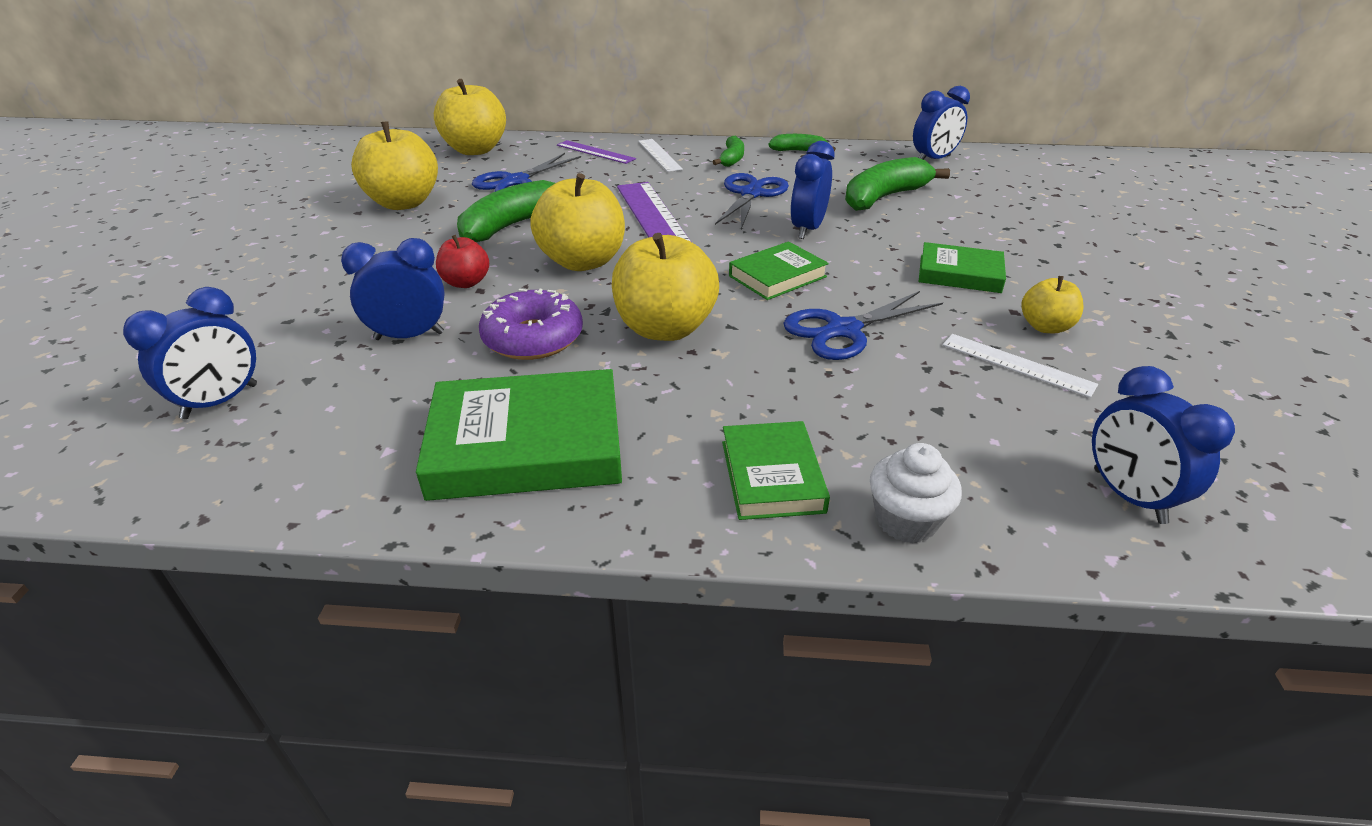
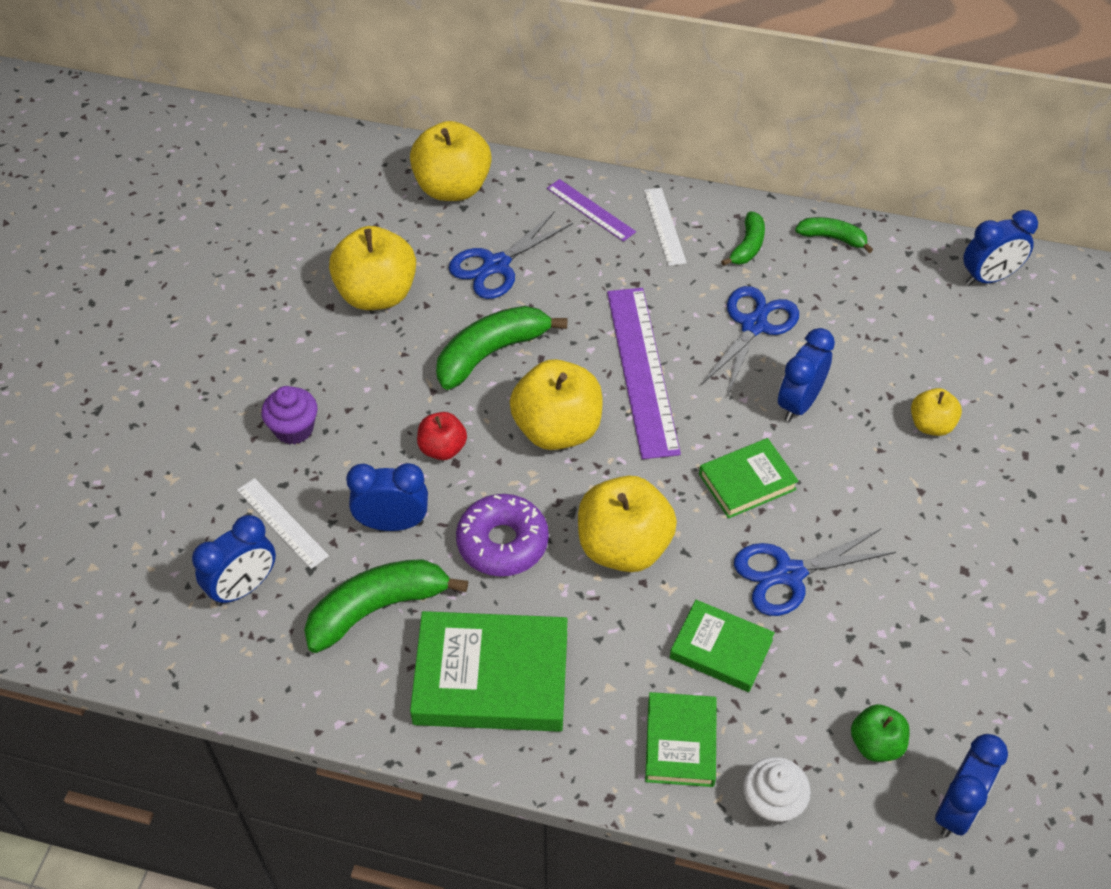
camera: 10 degrees right, 15 degrees up
green banana [845,157,950,211] -> green banana moved to [304,559,468,653]
green book [918,242,1006,293] -> green book moved to [670,600,775,692]
white ruler [943,334,1098,398] -> white ruler moved to [237,478,329,569]
yellow apple [1021,276,1083,333] -> yellow apple moved to [911,388,962,436]
blue clock [1092,366,1235,524] -> blue clock turned 135 degrees counterclockwise [935,734,1008,837]
none -> purple cupcake [261,386,318,444]
none -> green apple [851,704,910,762]

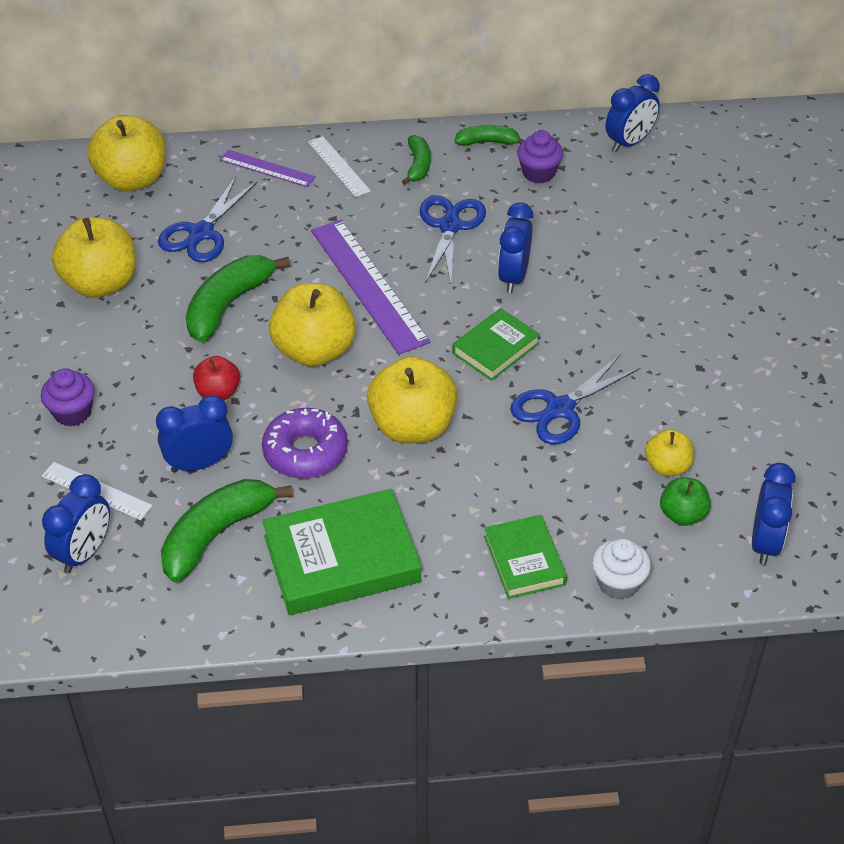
camera: 20 degrees left, 5 degrees down
green book [670,600,775,692] -> none
yellow apple [911,388,962,436] -> yellow apple moved to [645,429,694,476]
none -> purple cupcake [517,130,563,183]

